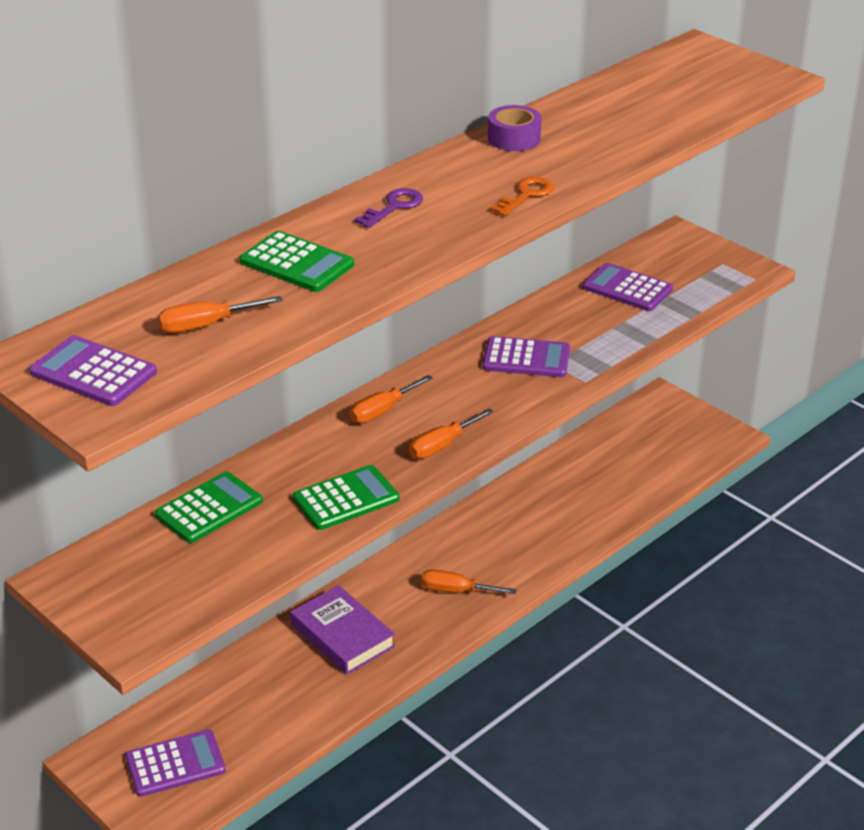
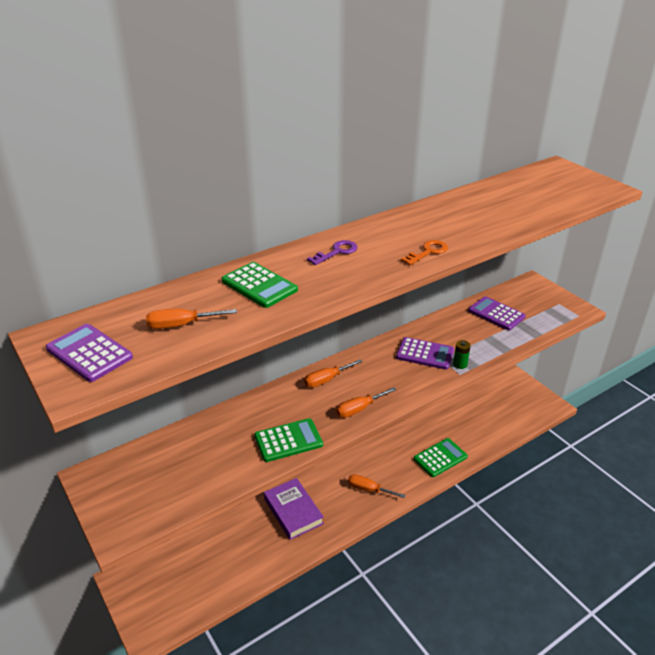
camera: 10 degrees right, 0 degrees up
purple calculator [125,729,226,797] -> none
green calculator [155,472,263,543] -> green calculator moved to [414,438,468,477]
purple tape [488,105,541,151] -> none
none -> green battery [453,340,471,369]

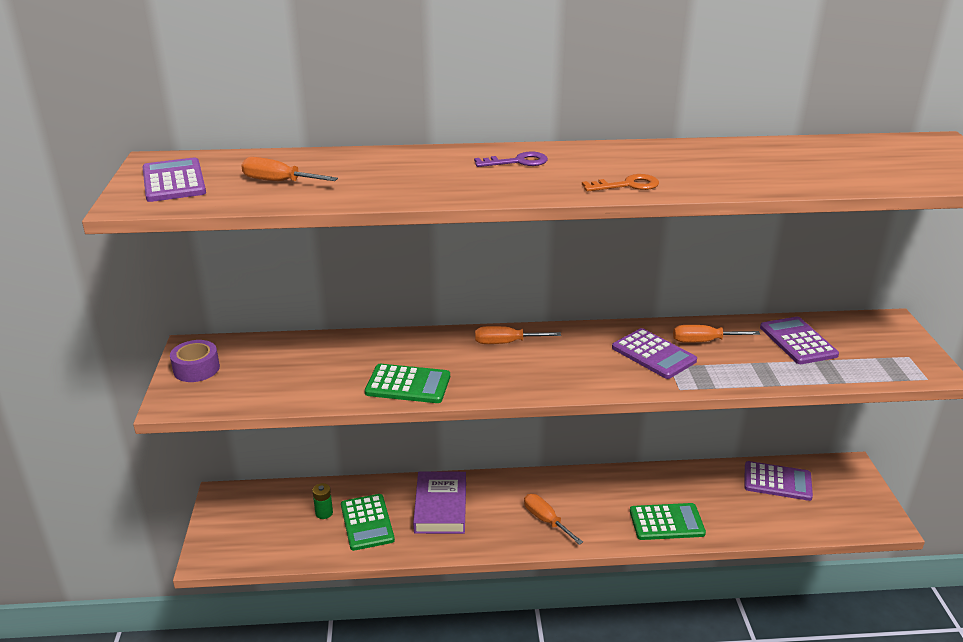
camera: 30 degrees right, 5 degrees down
green calculator [222,262,298,308] -> green calculator moved to [341,494,395,551]
orange screwdriver [336,387,397,418] -> orange screwdriver moved to [673,325,760,343]
green battery [453,340,471,369] -> green battery moved to [312,483,333,519]
none -> purple tape [170,340,220,382]
none -> purple calculator [744,461,813,501]

